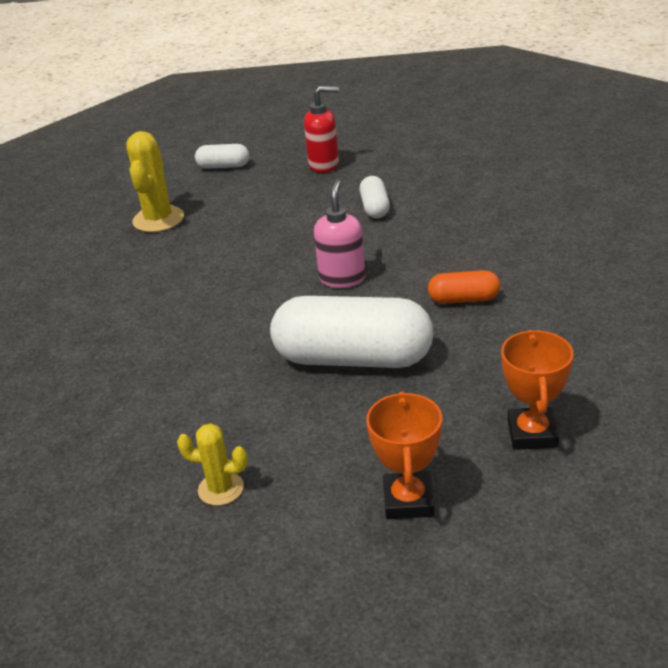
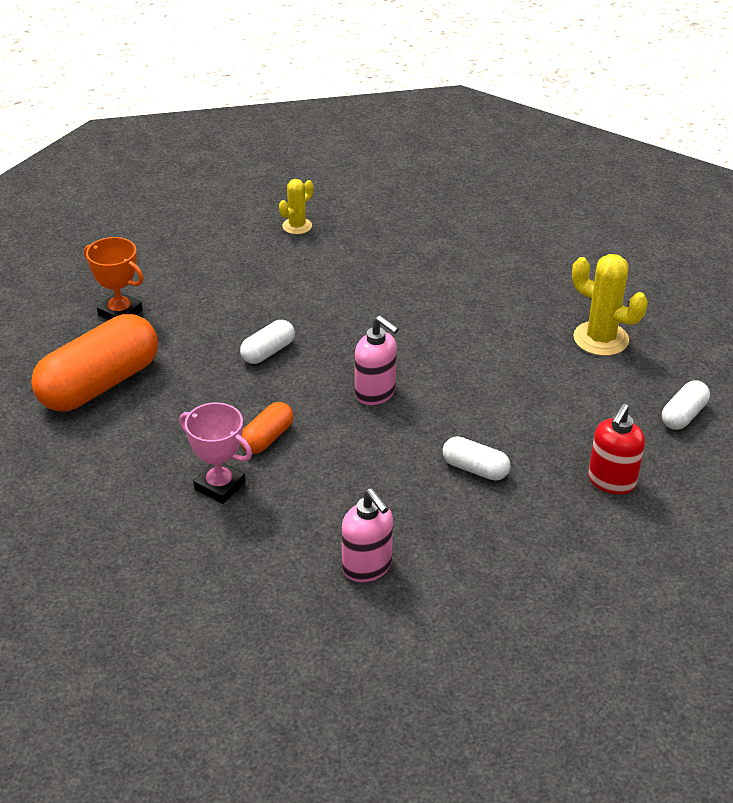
camera: 120 degrees right, 5 degrees up
yellow cactus [177,423,248,506] -> yellow cactus moved to [279,179,313,234]
white capsule [270,296,434,368] -> white capsule [240,320,295,364], size x0.48
orange trophy [501,330,574,450] -> orange capsule [31,314,158,411]
none -> pink trophy [179,403,252,504]
none -> pink soap dispenser [342,488,393,582]

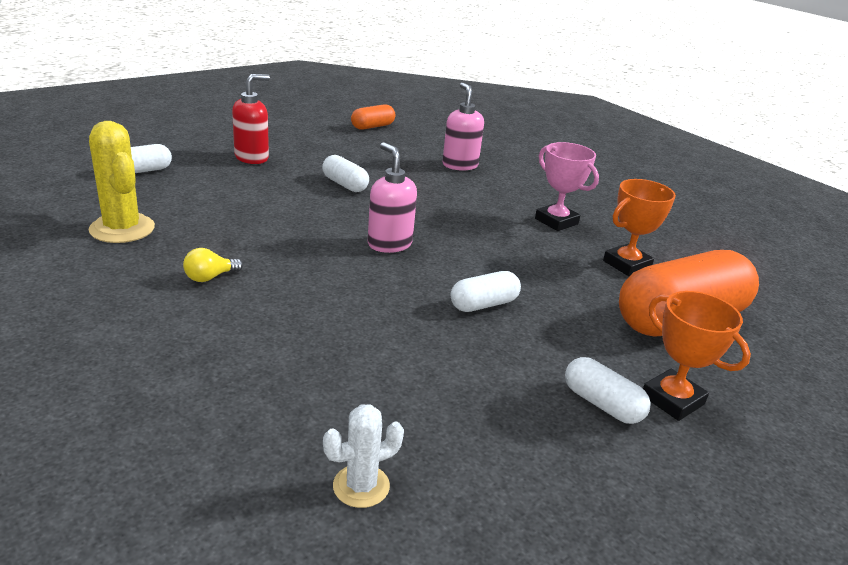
camera: 165 degrees left, 10 degrees down
orange capsule [240,402,293,454] -> orange capsule moved to [351,104,395,130]
yellow cactus [279,179,313,234] -> white cactus [323,404,404,508]
none -> yellow light bulb [183,248,243,282]
none -> white capsule [565,357,651,424]
none -> orange trophy [603,179,676,276]

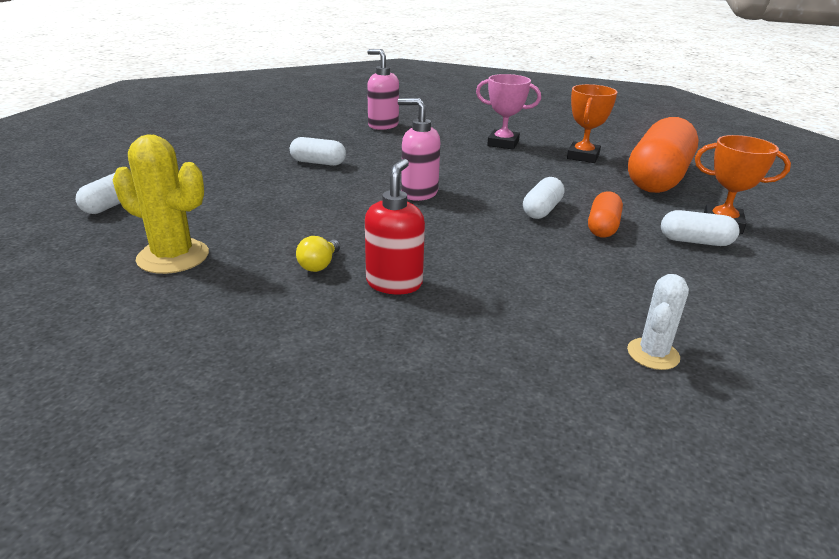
camera: 30 degrees left, 0 degrees up
red soap dispenser [232,74,270,164] -> red soap dispenser moved to [365,159,425,294]
orange capsule [351,104,395,130] -> orange capsule moved to [588,191,623,238]

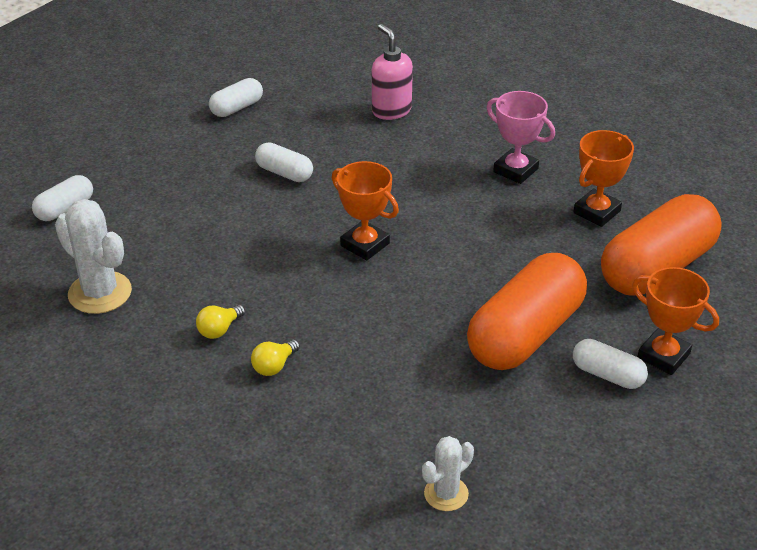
camera: 20 degrees right, 10 degrees up
yellow cactus [113,135,209,274] -> white cactus [55,199,132,314]
red soap dispenser [365,159,425,294] -> yellow light bulb [251,339,300,376]
pink soap dispenser [398,98,440,201] -> orange trophy [332,161,399,260]
white capsule [523,177,564,219] -> white capsule moved to [209,78,263,117]
orange capsule [588,191,623,238] -> orange capsule [467,253,587,370], size x2.10

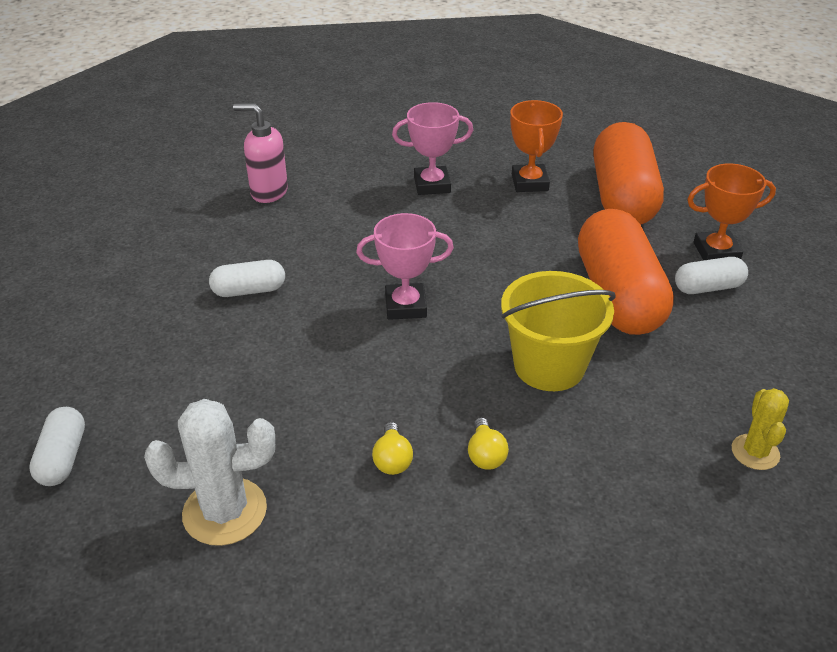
camera: 45 degrees left, 0 degrees up
white capsule [209,78,263,117] -> none
orange trophy [332,161,399,260] -> pink trophy [356,213,454,320]
white cactus [422,436,474,511] -> yellow cactus [732,388,789,470]
none -> yellow bucket [501,271,616,391]

